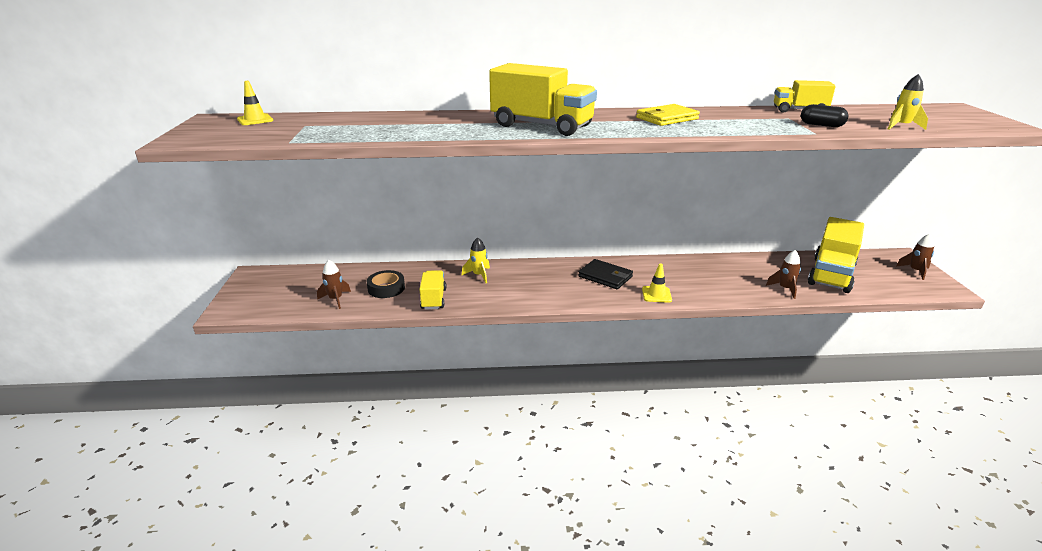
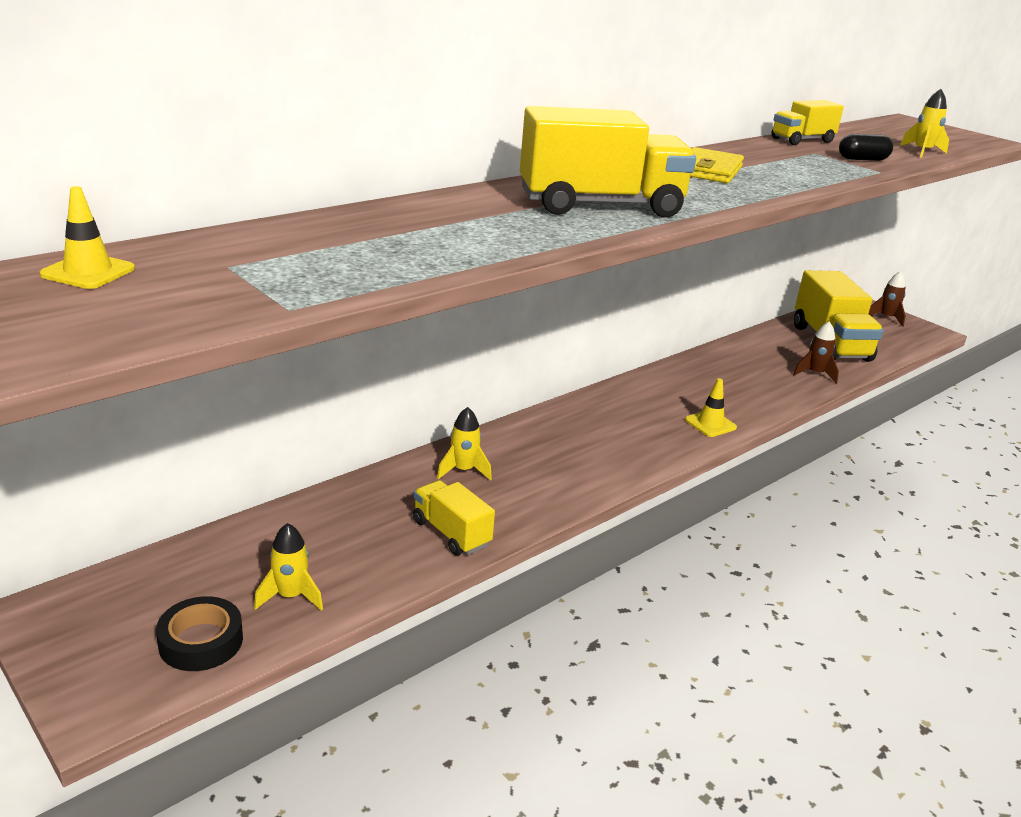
camera: 40 degrees left, 0 degrees up
brown rocket [317,260,351,309] -> yellow rocket [254,523,323,610]
black tape [367,270,405,298] -> black tape moved to [156,596,243,671]
black wallet [578,259,633,289] -> none

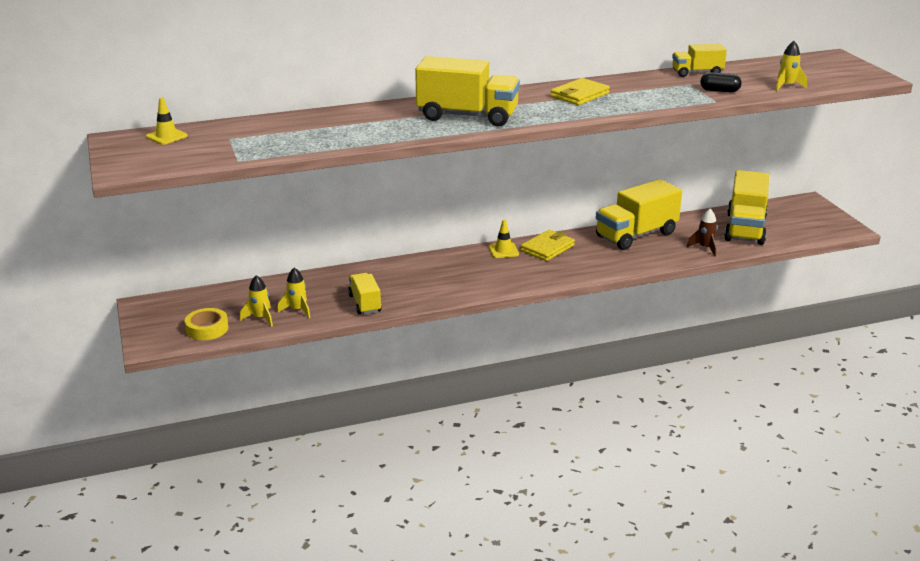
camera: 25 degrees right, 0 degrees up
black tape [156,596,243,671] -> yellow tape [185,308,228,340]
yellow rocket [437,407,492,480] -> yellow rocket moved to [277,268,310,318]
yellow traffic cone [685,378,737,437] -> yellow traffic cone moved to [489,219,519,258]
brown rocket [868,271,906,327] -> none
none -> yellow wallet [521,230,575,261]
none -> yellow truck [596,179,682,250]

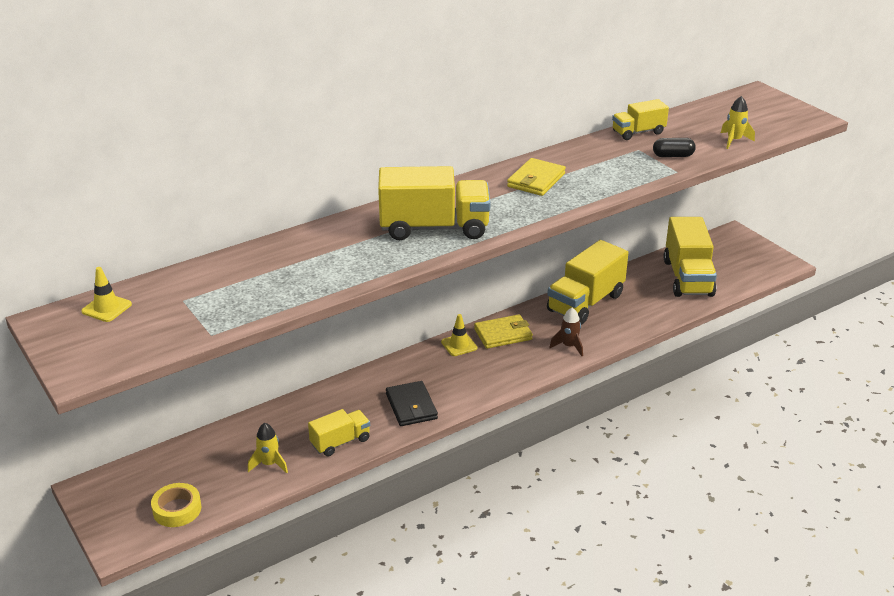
camera: 15 degrees left, 5 degrees up
yellow rocket [240,275,273,327] -> none
yellow truck [348,273,382,314] -> yellow truck turned 90 degrees clockwise [308,409,370,457]
yellow wallet [521,230,575,261] -> yellow wallet turned 45 degrees clockwise [474,314,533,349]
brown rocket [687,209,717,256] -> brown rocket moved to [549,307,583,356]
none -> black wallet [386,381,438,426]

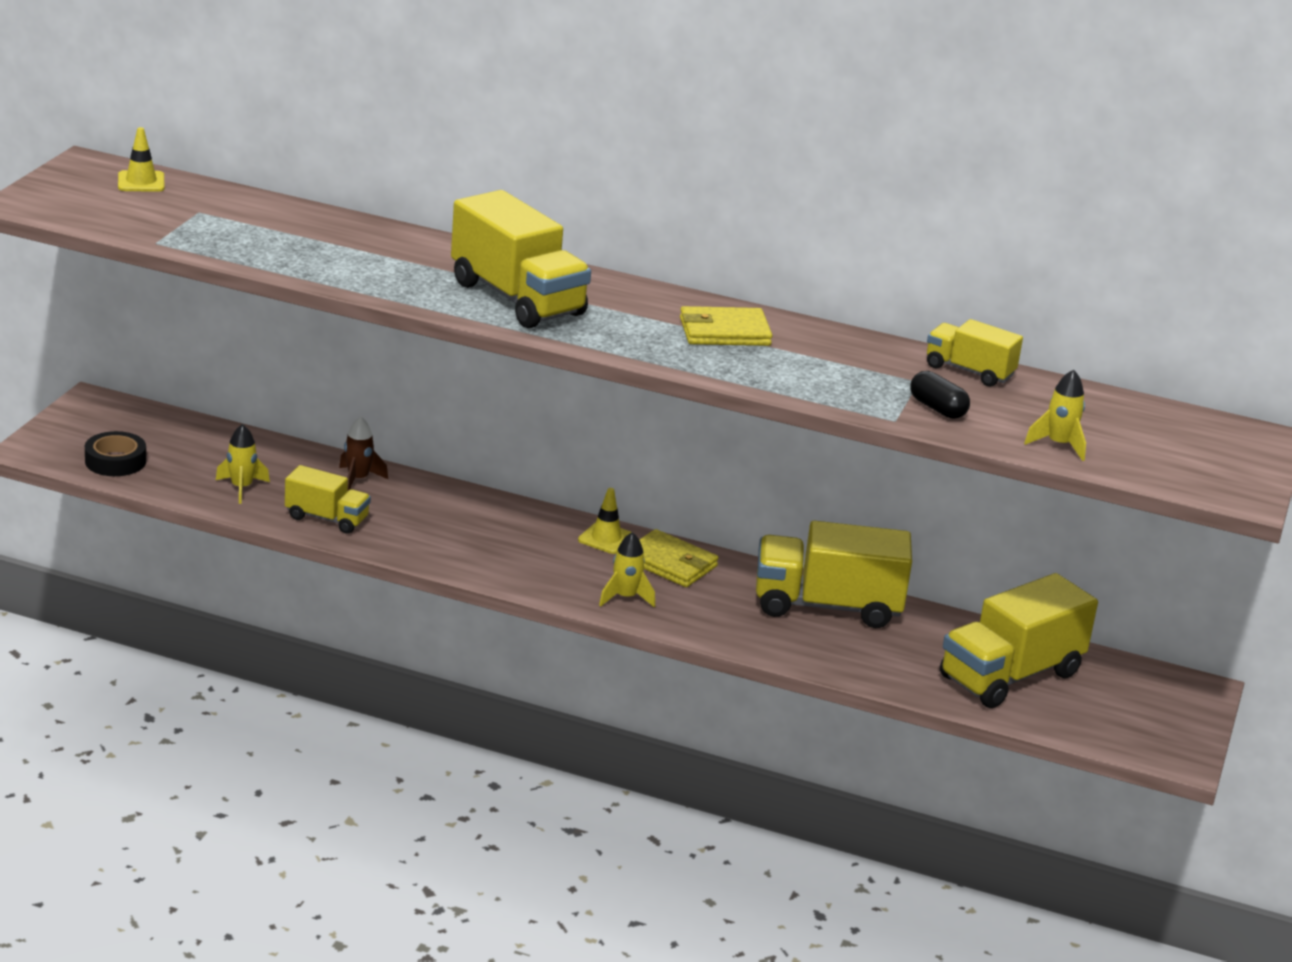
camera: 50 degrees right, 5 degrees down
yellow tape [151,483,201,527] -> black tape [85,431,146,476]
black wallet [386,381,438,426] -> none
brown rocket [549,307,583,356] -> brown rocket moved to [339,416,388,490]
none -> yellow rocket [599,532,655,607]

